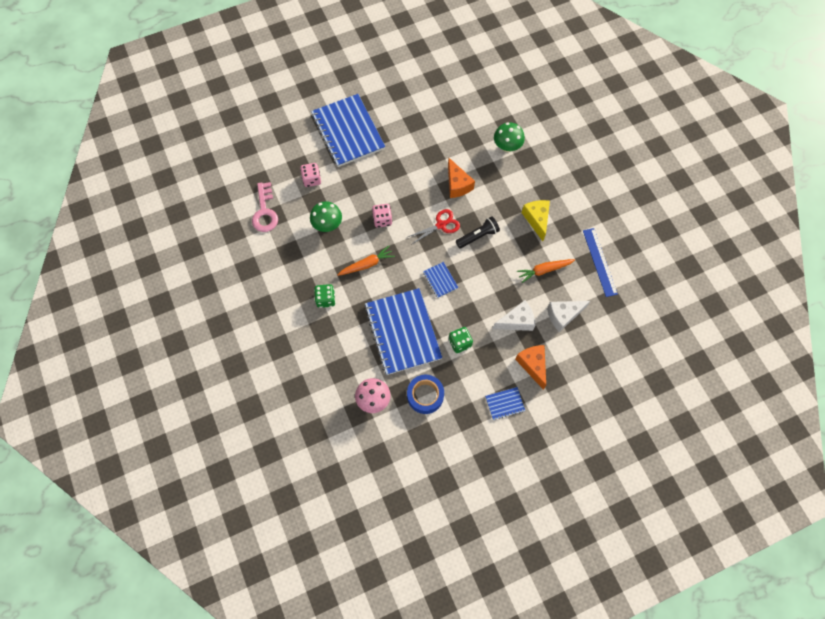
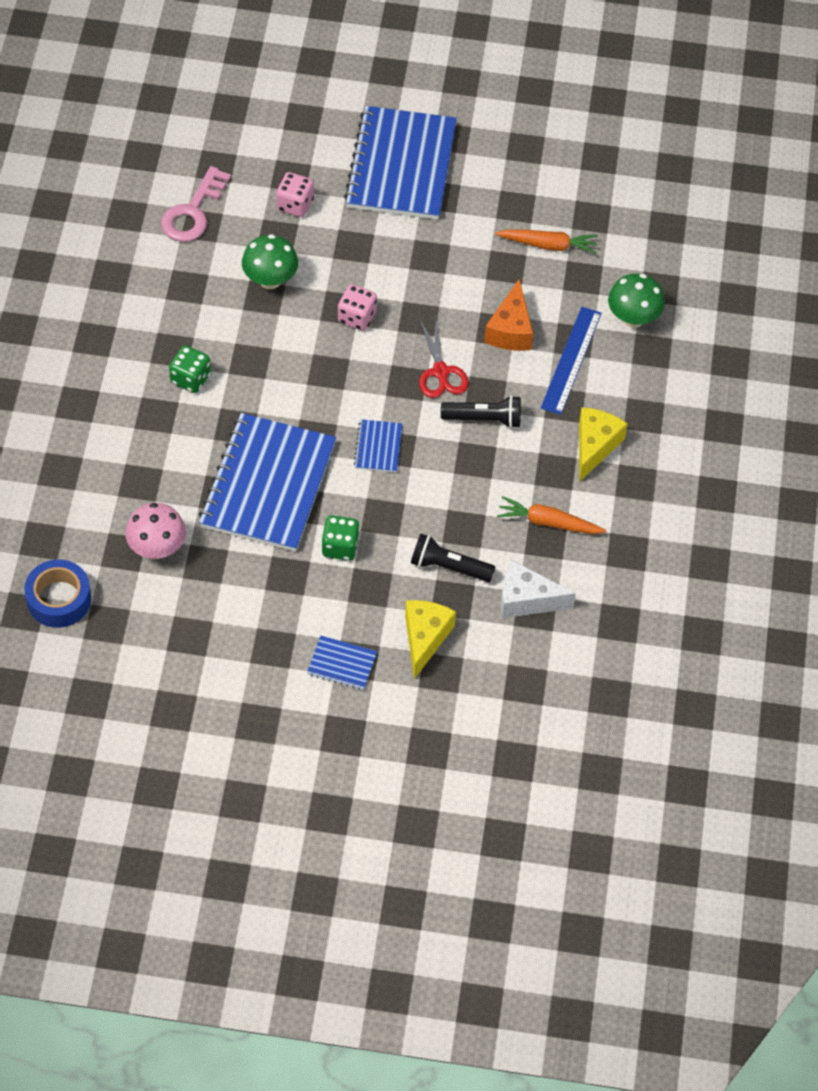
camera: 30 degrees right, 10 degrees down
orange carrot [337,246,395,276] -> orange carrot moved to [495,229,598,254]
blue tape [407,375,444,414] -> blue tape moved to [24,559,91,628]
red scissors [408,209,460,245] -> red scissors turned 75 degrees clockwise [419,316,469,398]
white cheese [493,300,535,331] -> black flashlight [411,534,496,582]
orange cheese [515,345,546,390] -> yellow cheese [405,600,456,679]
blue ruler [583,228,618,297] -> blue ruler moved to [541,307,602,415]

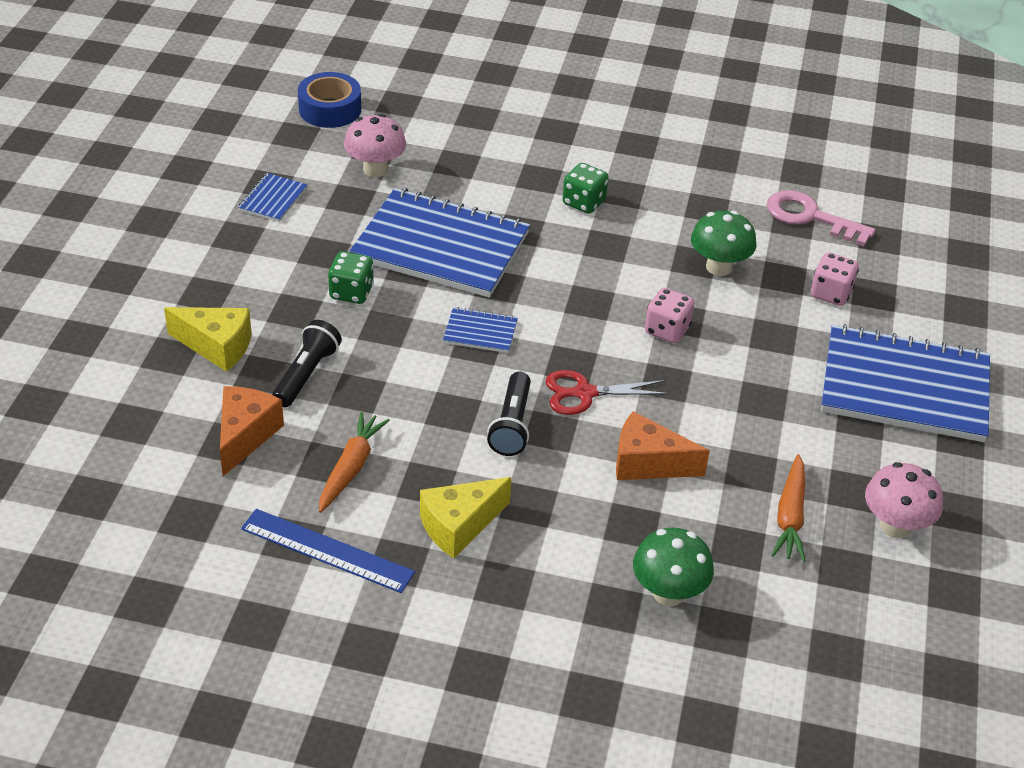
camera: 95 degrees right, 15 degrees down
blue notebook [307,636,377,690] -> blue notebook moved to [238,173,307,222]
white cheese [501,560,576,618] -> orange cheese [220,386,284,476]
blue ruler [541,307,602,415] -> blue ruler moved to [241,509,415,593]
yellow cheese [579,407,628,482] -> yellow cheese turned 120 degrees clockwise [420,477,511,558]
none -> pink mushroom [865,462,943,538]

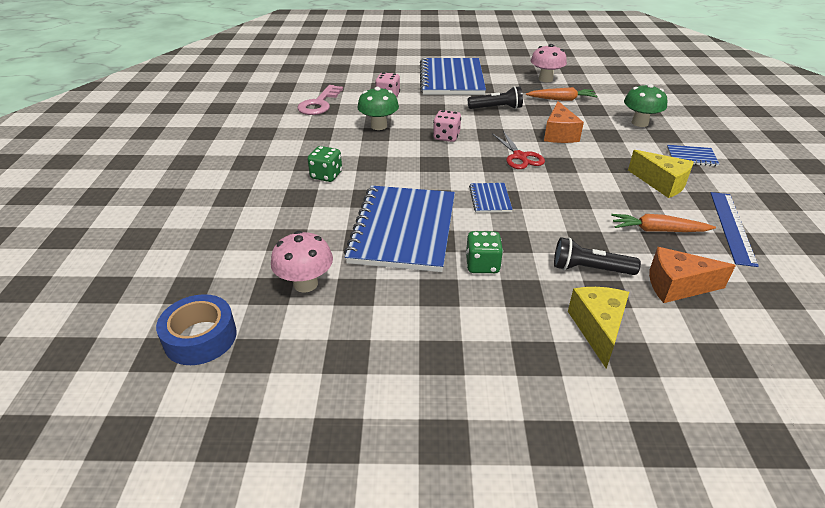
camera: 100 degrees left, 5 degrees down
blue notebook [238,173,307,222] -> blue notebook moved to [667,145,719,167]
black flashlight [487,372,531,456] -> black flashlight moved to [468,86,523,109]

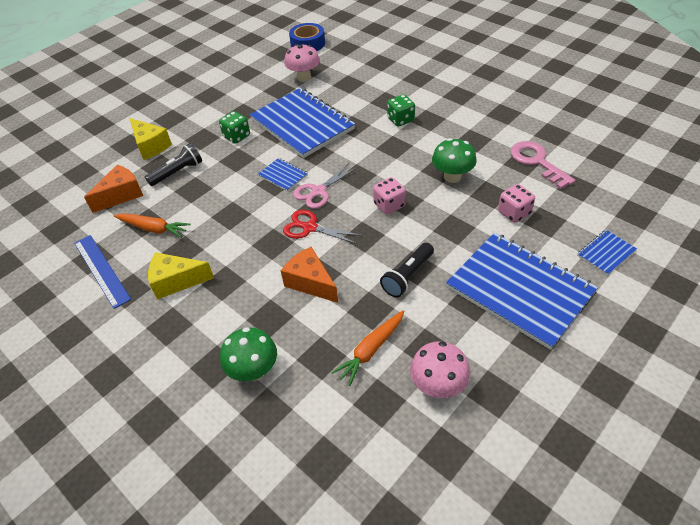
camera: 135 degrees right, 10 degrees up
orange carrot [611,214,716,232] -> orange carrot turned 60 degrees clockwise [113,214,190,238]
blue notebook [667,145,719,167] -> blue notebook moved to [577,230,637,275]
none -> pink scissors [293,163,358,209]

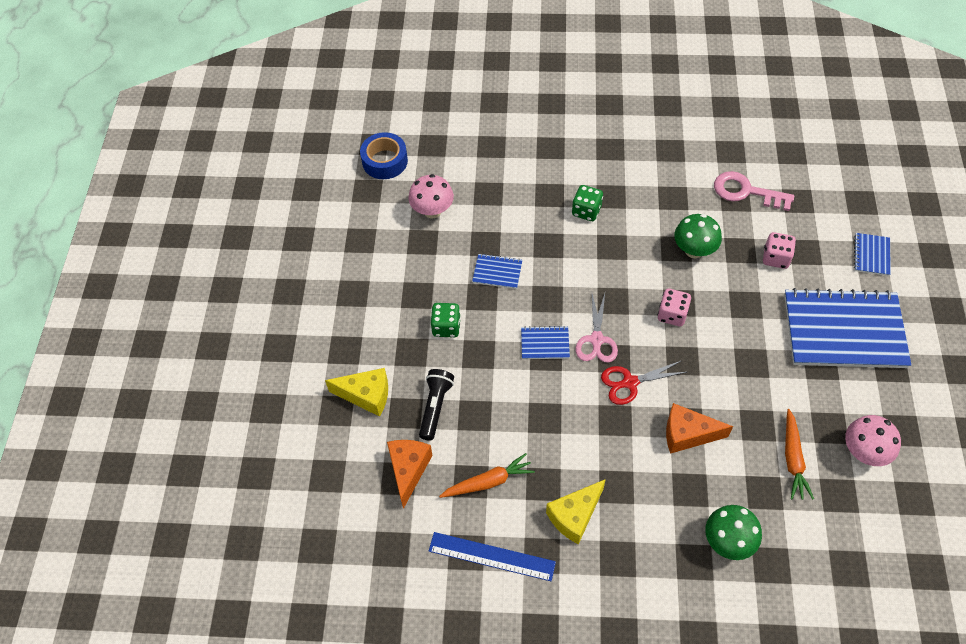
camera: 40 degrees left, 10 degrees up
blue notebook [250,88,355,158] -> blue notebook [472,254,522,289], size x0.42
black flashlight [380,243,434,298] -> none

